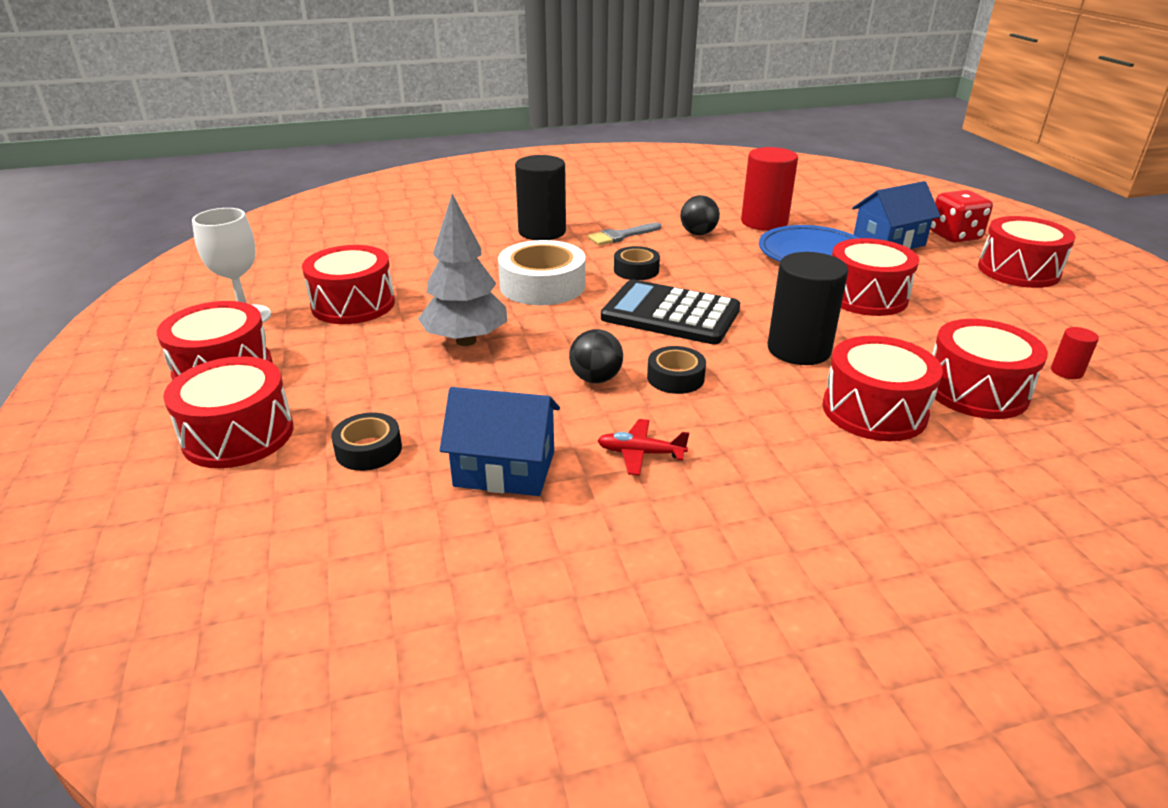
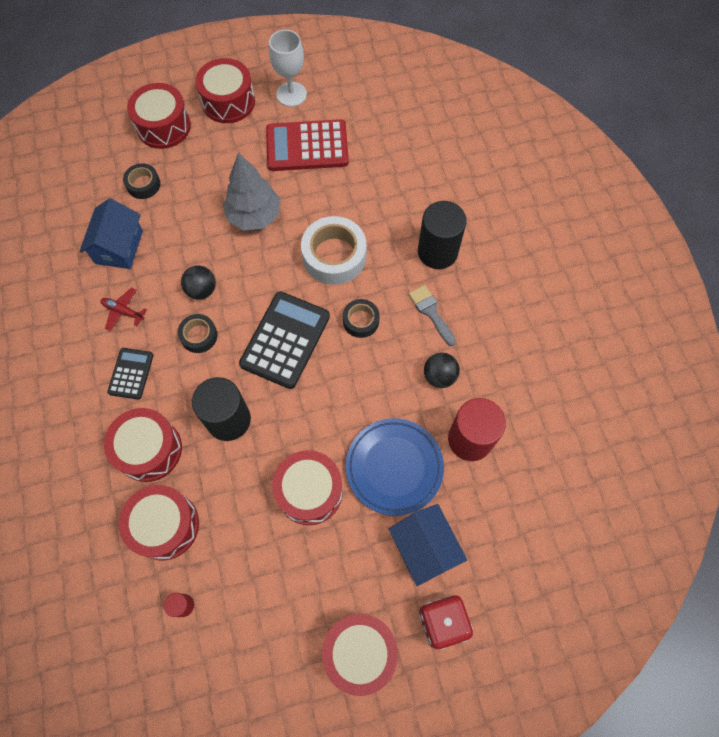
camera: 90 degrees right, 35 degrees up
red drum [302,245,395,324] -> red calculator [266,119,349,171]
red plane [597,419,690,475] -> red plane turned 75 degrees counterclockwise [101,288,147,331]
none -> black calculator [107,348,153,400]

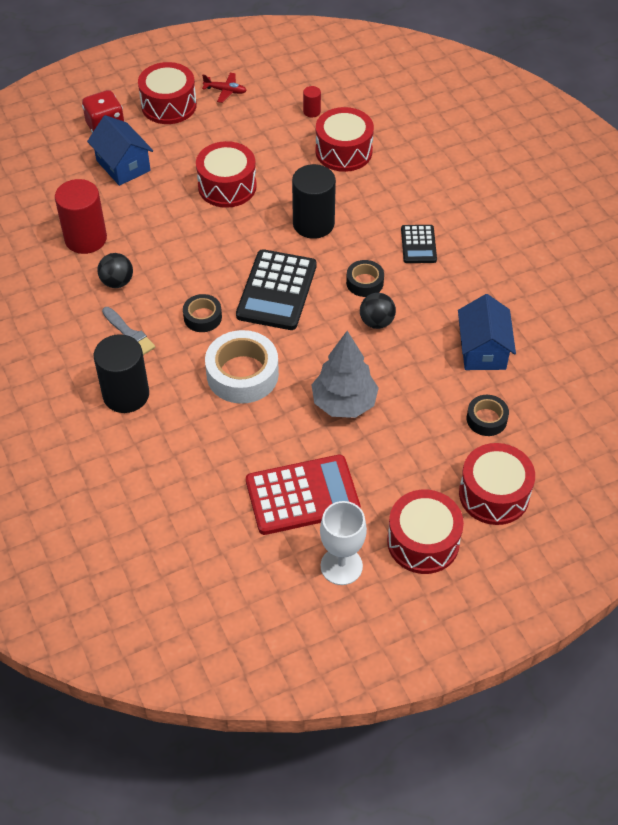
camera: 170 degrees right, 15 degrees down
red plane [101,288,147,331] -> red plane moved to [202,73,247,103]
red drum [104,408,182,482] -> none
blue plate [346,418,444,516] -> none

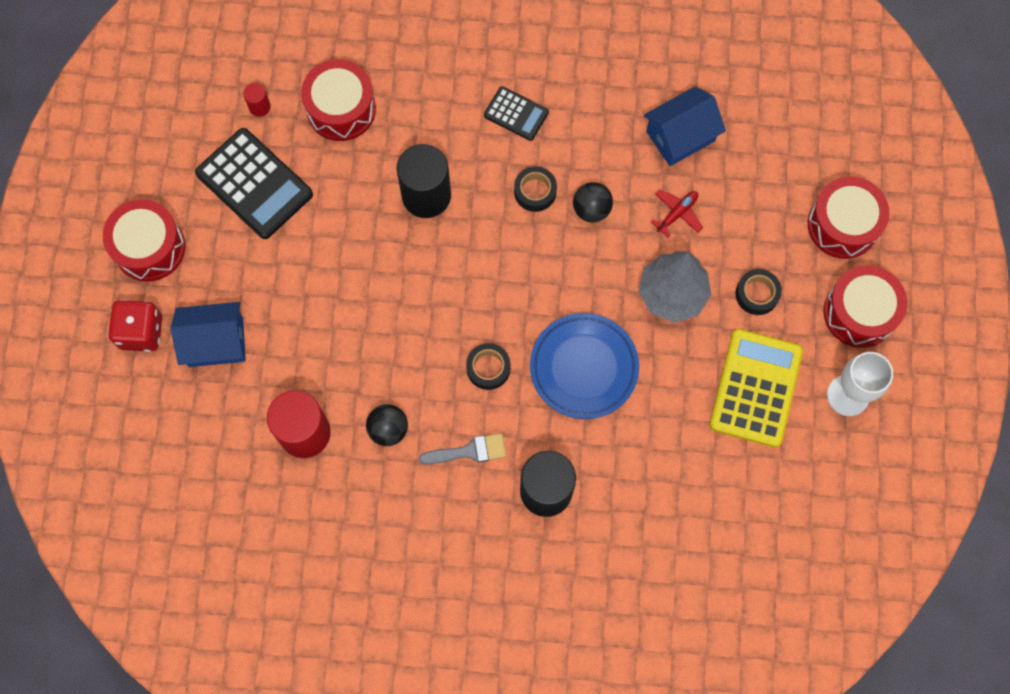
camera: 60 degrees left, 20 degrees up
red drum [196,141,257,208] -> none
red plane [202,73,247,103] -> red plane moved to [651,189,703,237]
white tape [205,330,279,404] -> blue plate [530,313,639,419]
black calculator [236,249,317,330] -> black calculator moved to [195,128,313,239]
red calculator [246,455,361,535] -> yellow calculator [710,329,803,447]
blue house [458,294,516,370] -> blue house turned 60 degrees counterclockwise [644,86,726,166]
black tape [467,395,509,436] -> black tape moved to [736,269,782,315]

